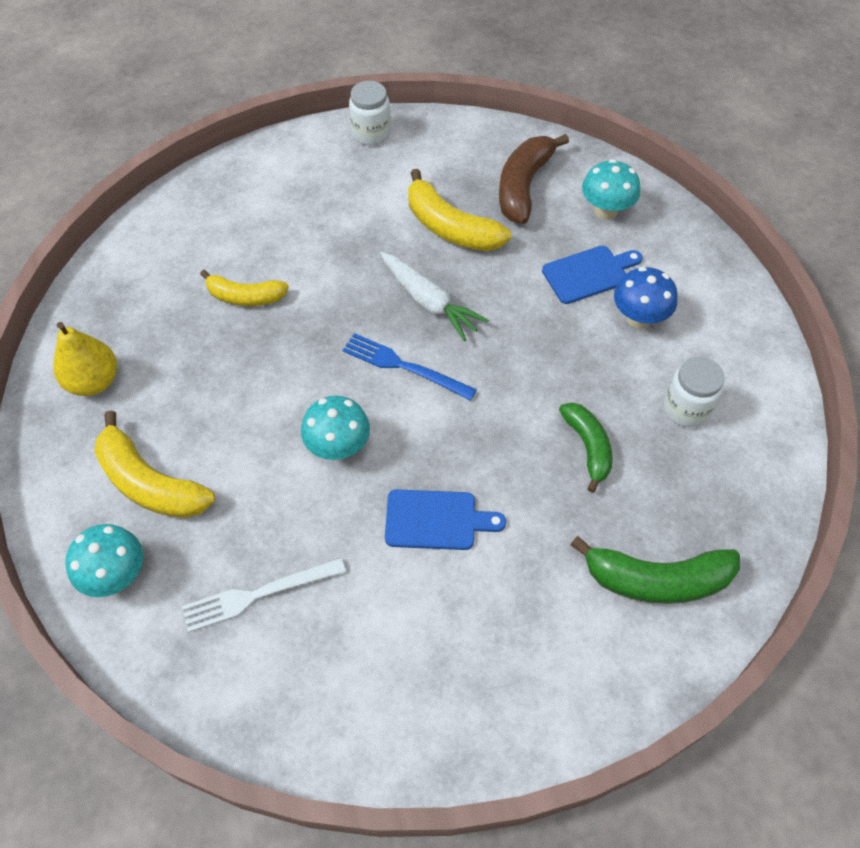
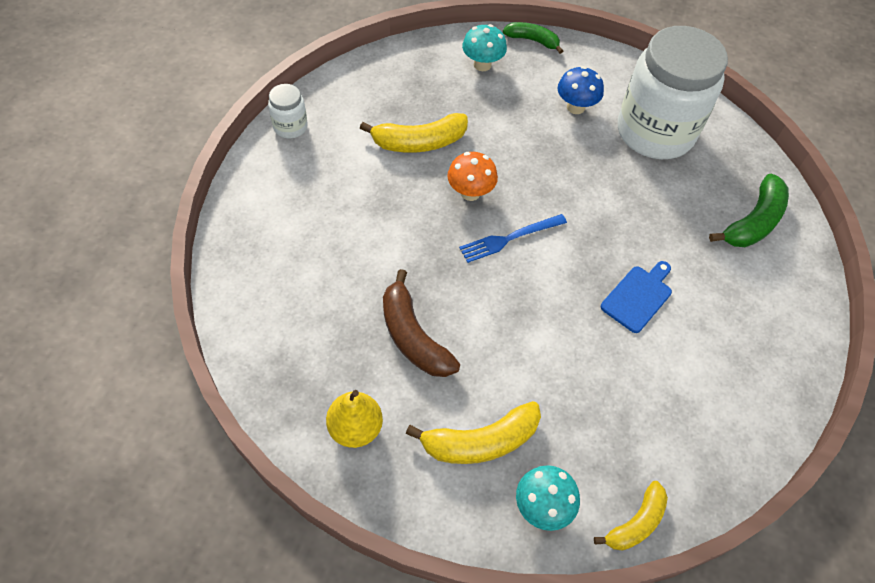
camera: 55 degrees left, 0 degrees up
white fork [182,557,346,632] -> none
yellow banana [200,270,289,306] -> yellow banana moved to [594,481,668,551]
turquoise mushroom [301,396,370,460] -> none
white carrot [380,252,489,341] -> orange mushroom [447,152,498,201]
brown banana [499,134,569,224] -> brown banana moved to [383,269,460,377]
blue cutting board [542,246,643,304] -> none
green banana [559,403,613,493] -> green banana moved to [503,22,563,54]
white jar [664,357,725,427] -> white jar [618,26,728,159], size x2.38

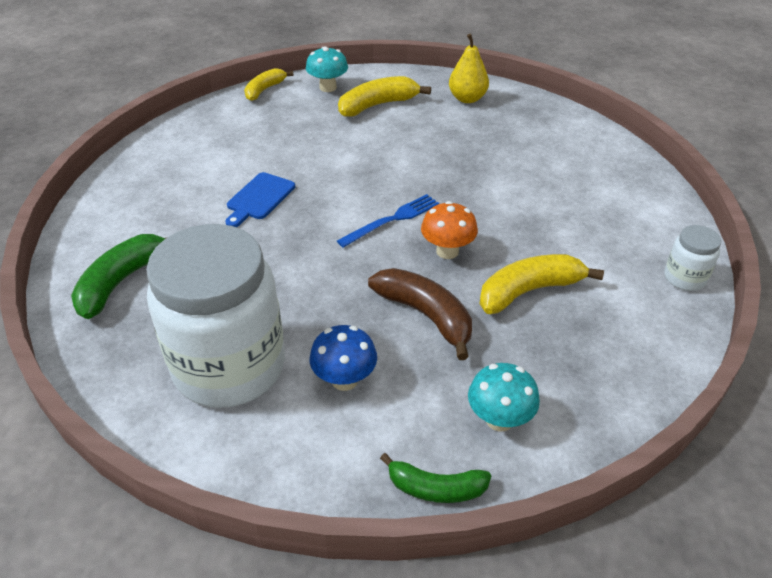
camera: 170 degrees right, 15 degrees down
brown banana [383,269,460,377] -> brown banana moved to [368,268,472,360]

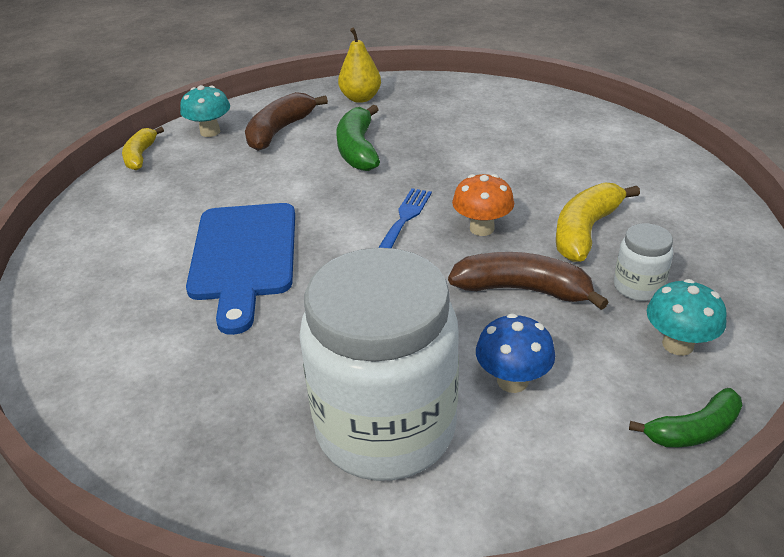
camera: 30 degrees left, 5 degrees down
green banana [71,234,168,319] -> green banana moved to [336,105,380,171]
blue cutting board [225,172,295,227] -> blue cutting board [186,203,295,335], size x1.84
yellow banana [338,76,431,117] -> brown banana [245,92,328,151]
white jar [664,225,721,291] -> white jar moved to [614,223,673,301]

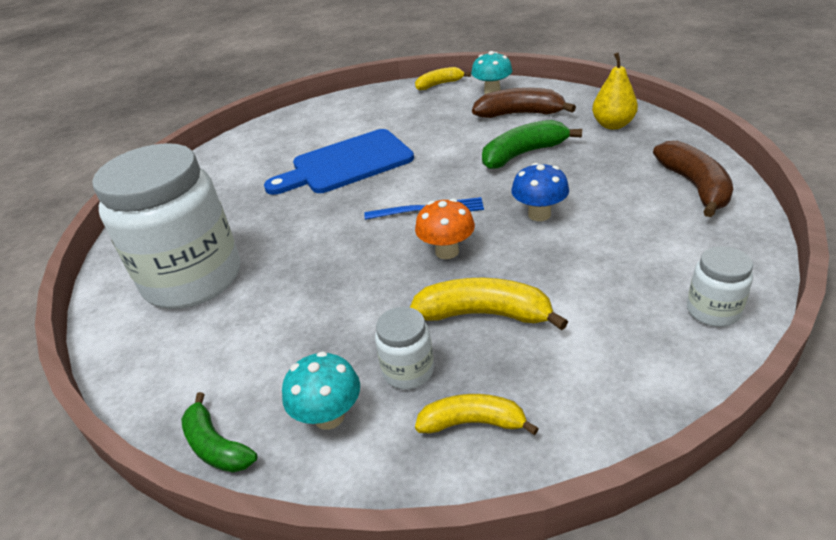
camera: 70 degrees right, 0 degrees up
brown banana [448,252,608,310] -> brown banana moved to [653,141,733,217]
blue mushroom [476,313,555,393] -> blue mushroom moved to [511,163,569,221]
none -> yellow banana [415,394,539,435]
none -> white jar [687,246,753,327]

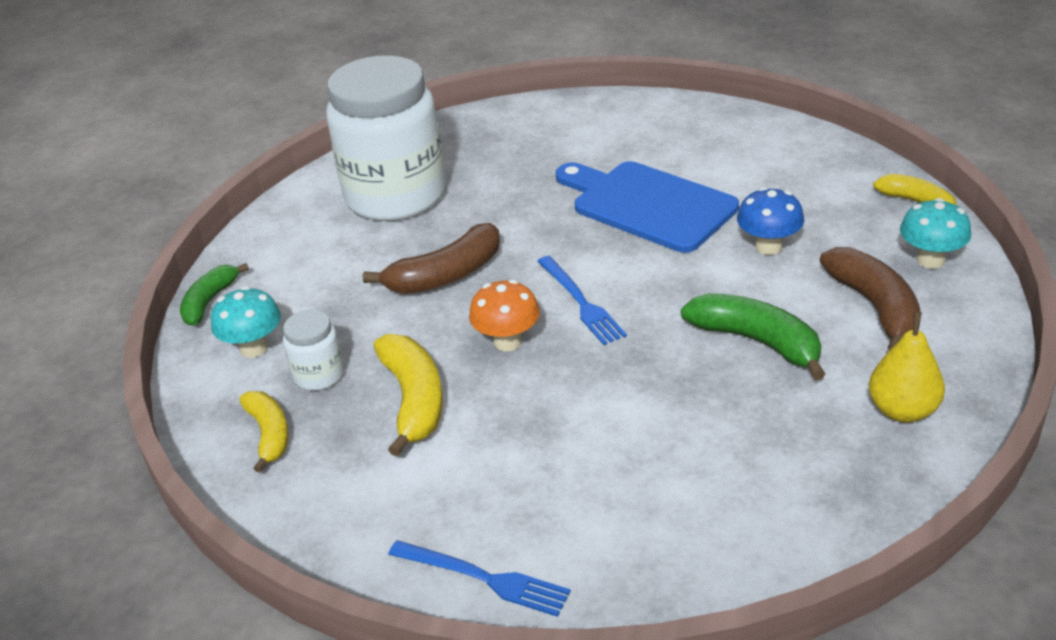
camera: 65 degrees right, 0 degrees up
blue mushroom [511,163,569,221] -> blue mushroom moved to [737,187,804,255]
brown banana [653,141,733,217] -> brown banana moved to [363,223,500,294]
white jar [687,246,753,327] -> blue fork [388,540,571,617]

